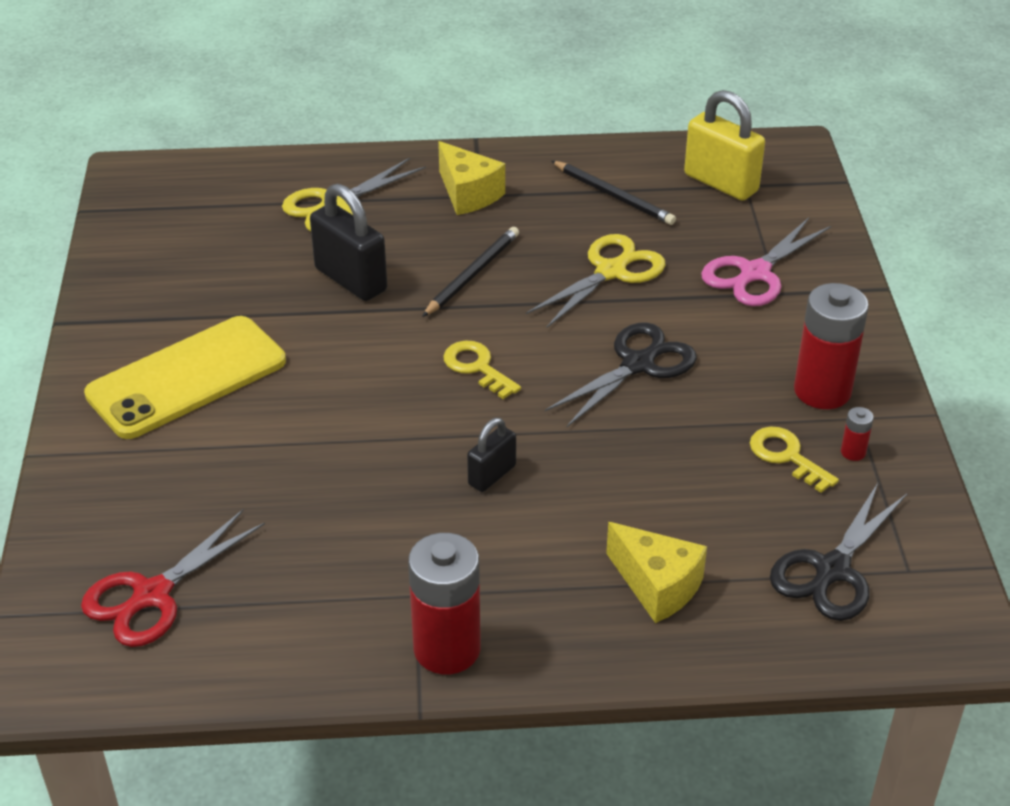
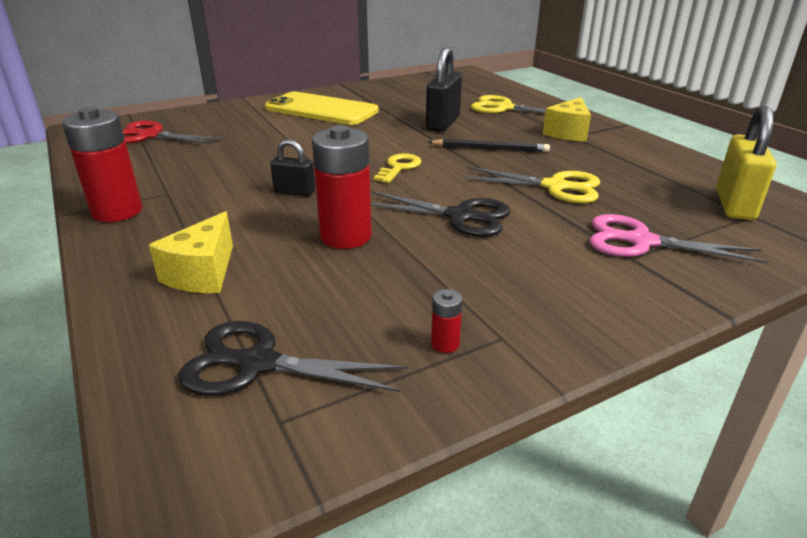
camera: 65 degrees right, 10 degrees down
black pencil [552,161,676,225] -> none
yellow key [750,427,839,493] -> none
red battery [794,283,869,409] -> red battery moved to [312,125,372,249]

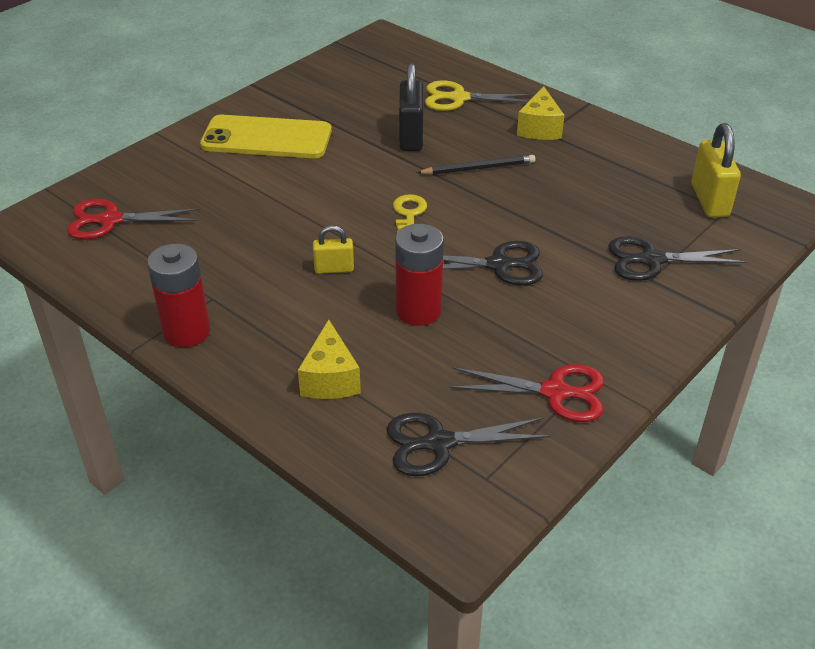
camera: 20 degrees left, 10 degrees up
black padlock [270,139,315,197] -> yellow padlock [313,225,354,274]
red battery [431,289,463,353] -> red scissors [449,364,604,422]
yellow scissors [462,167,600,203] -> none
pink scissors [589,214,768,263] -> black scissors [608,236,747,281]

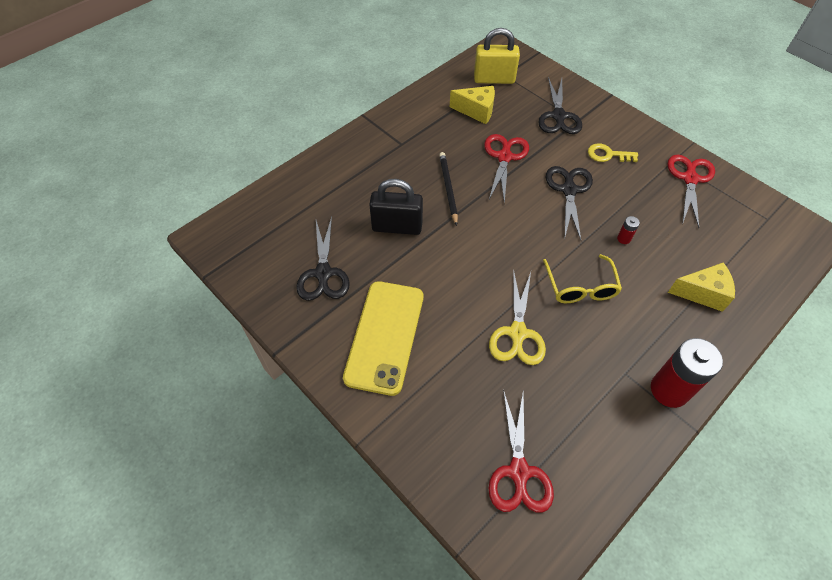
camera: 85 degrees left, 15 degrees up
yellow padlock [313,225,354,274] -> yellow glasses [543,254,622,303]
black scissors [387,413,551,476] -> black scissors moved to [296,217,350,301]
yellow key [393,194,427,233] -> yellow key moved to [588,143,638,162]
red battery [395,224,444,326] -> red battery [617,216,640,244], size x0.42
yellow scissors [425,80,534,111] -> yellow scissors moved to [489,269,546,365]
yellow cheese [517,86,564,140] -> yellow cheese moved to [450,86,495,124]
none -> red scissors [484,134,529,204]

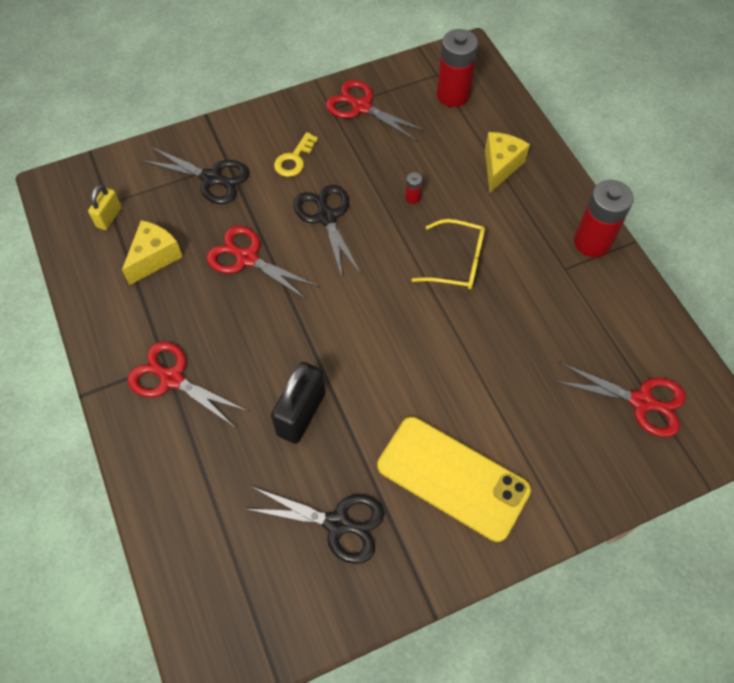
camera: 70 degrees left, 5 degrees up
black pencil [439,152,458,226] -> none
yellow padlock [474,28,520,84] -> yellow padlock [88,185,122,230], size x0.58
yellow scissors [489,269,546,365] -> none
black scissors [546,166,593,240] -> black scissors turned 45 degrees clockwise [293,185,361,280]
none -> red scissors [127,341,249,428]
none -> red battery [437,29,478,107]

